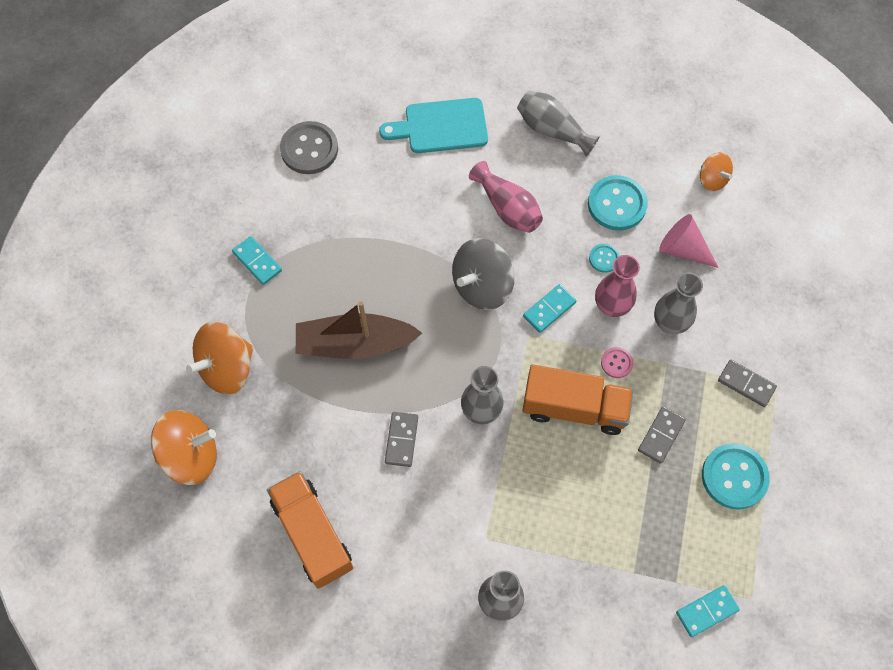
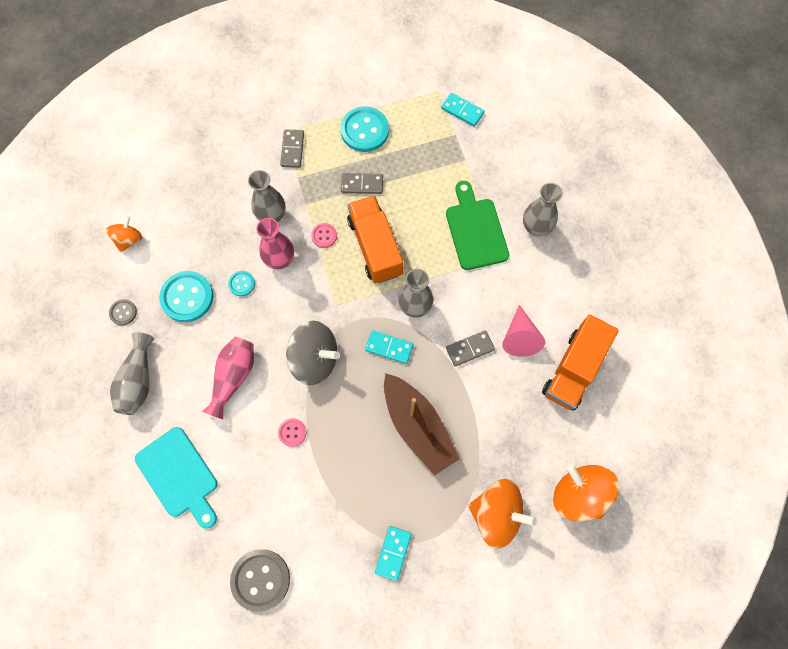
camera: 120 degrees left, 5 degrees up
turquoise domino [523,284,576,333] -> turquoise domino moved to [365,330,414,364]
pink cone [659,214,719,268] -> pink cone moved to [502,305,545,357]
none -> grey button [109,299,137,325]
none -> pink button [278,418,306,447]
none -> green cutting board [446,181,509,270]

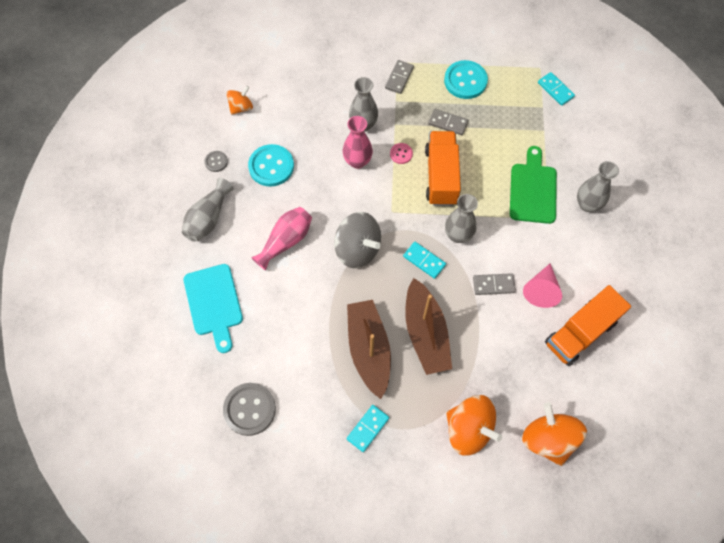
camera: 20 degrees right, 5 degrees down
turquoise button [228,271,255,296] -> none
pink button [278,418,306,447] -> none
none -> brown boat [347,300,391,399]

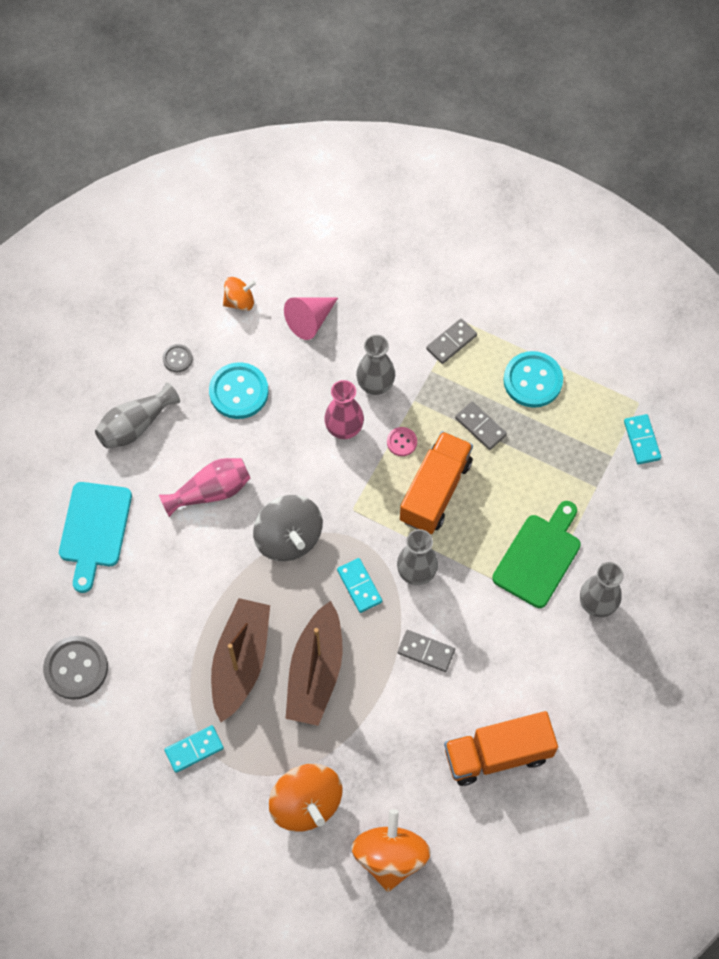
camera: 25 degrees right, 0 degrees up
pink cone [523,263,562,308] -> pink cone moved to [284,298,338,340]

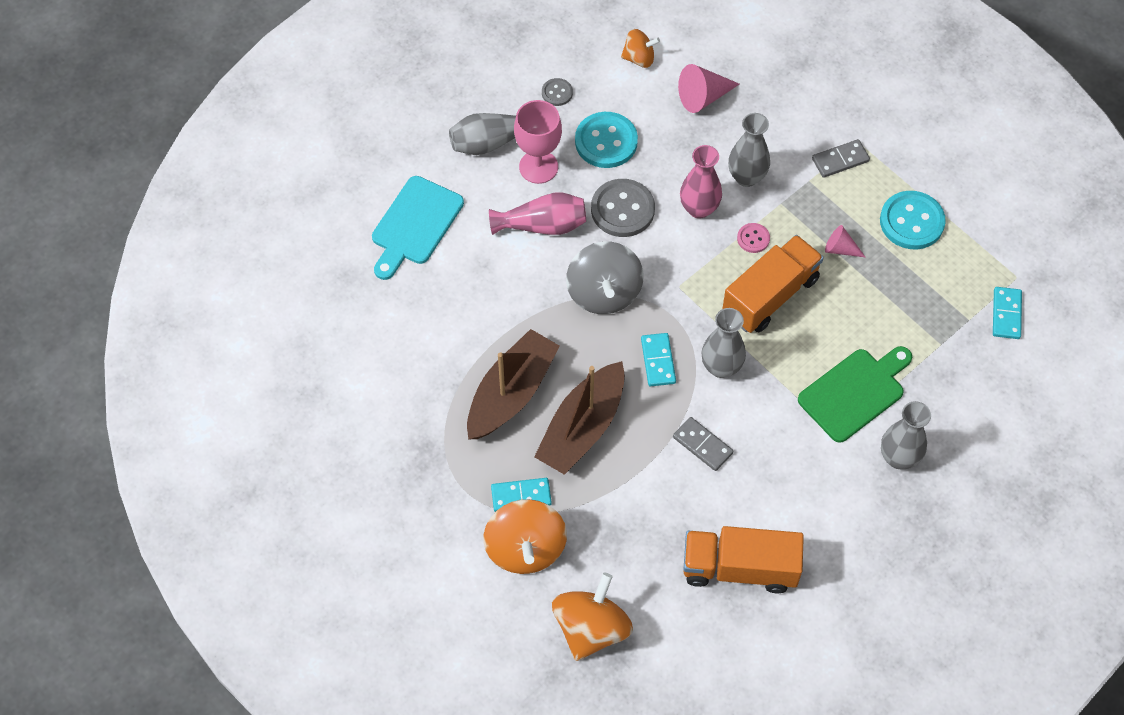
camera: 20 degrees right, 5 degrees down
grey button [43,636,108,700] -> grey button moved to [591,179,655,237]
turquoise domino [164,725,224,773] -> turquoise domino moved to [491,478,552,512]
grey domino [455,401,507,450] -> pink cone [825,225,866,258]
none -> pink goblet [514,100,562,184]

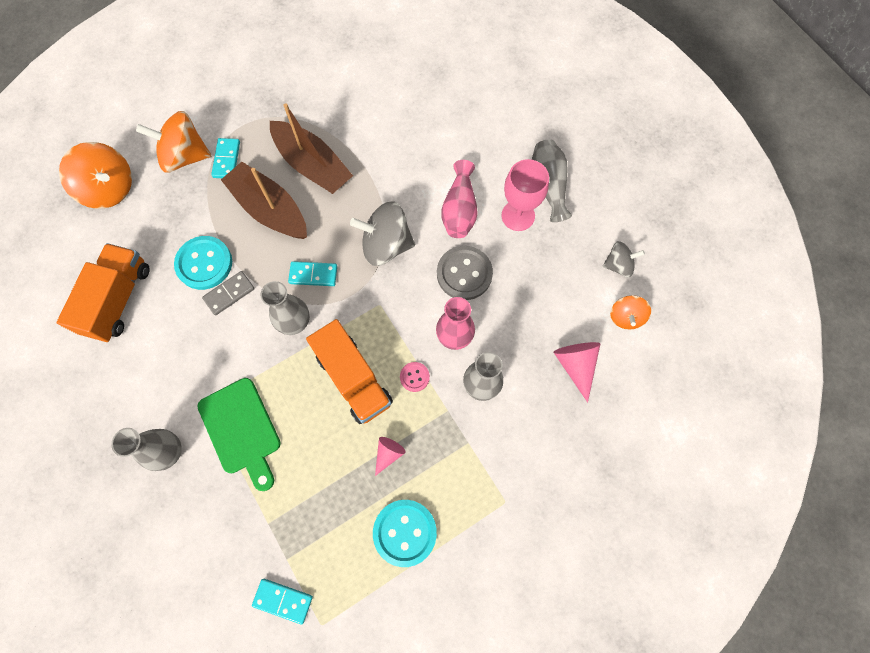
camera: 100 degrees right, 10 degrees up
turquoise cutting board [372,176,464,280] -> none
grey button [542,78,573,106] -> none
turquoise button [575,112,638,168] -> turquoise button moved to [174,236,232,290]
grey domino [812,139,870,178] -> none
none -> grey spinning top [603,241,645,277]

